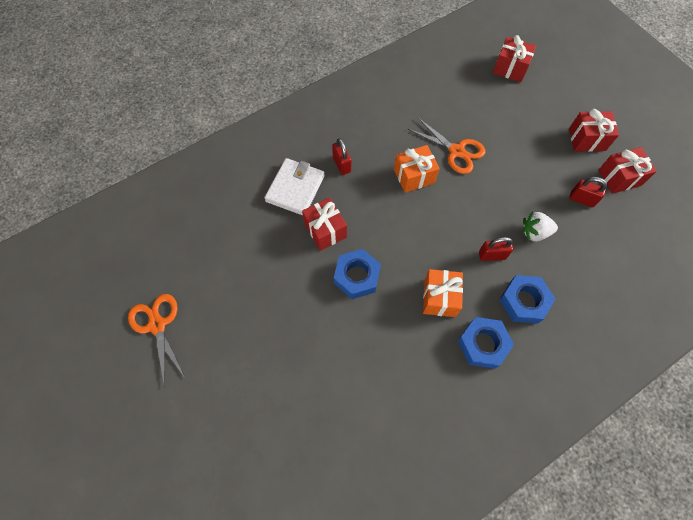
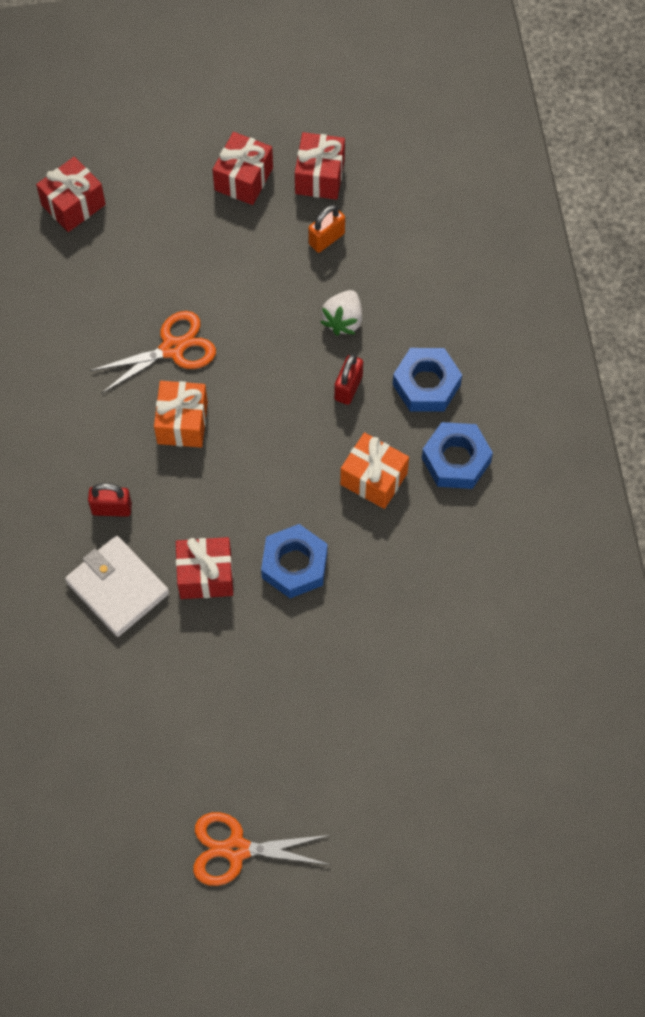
camera: 65 degrees left, 0 degrees up
red padlock [569,177,607,207] -> orange padlock [308,205,345,253]

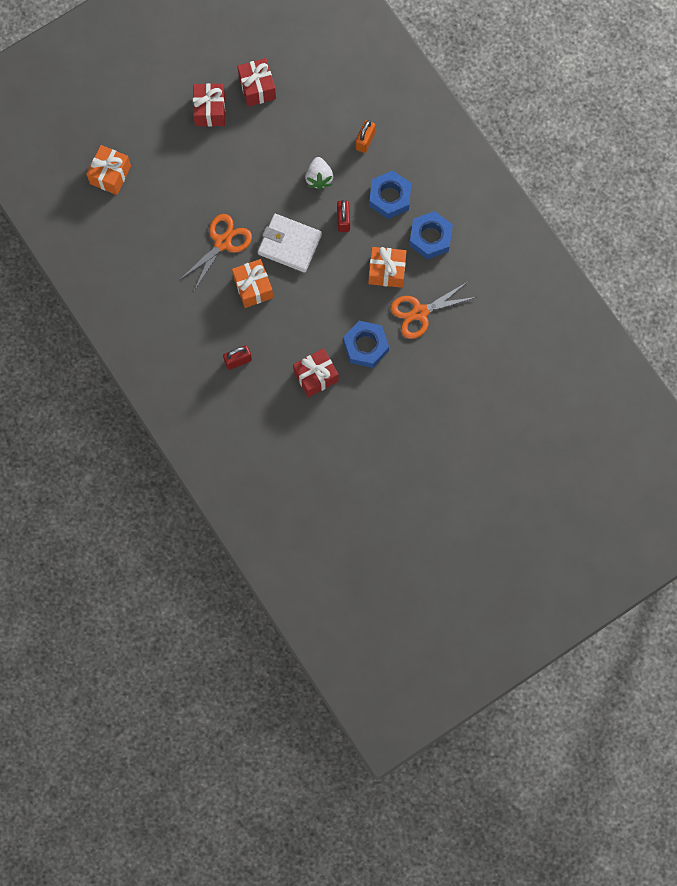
camera: 25 degrees left, 10 degrees up
red gift [36,157,106,232] -> orange gift [86,145,131,195]
white wallet [65,536,169,637] -> white wallet moved to [258,214,322,273]
orange scissors [193,812,330,886] -> orange scissors moved to [390,281,476,339]
orange padlock [308,205,345,253] -> orange padlock moved to [355,120,375,153]

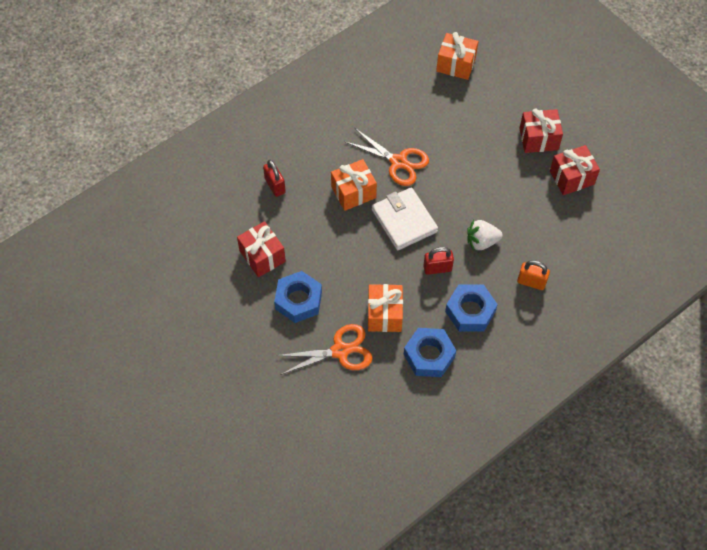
camera: 85 degrees right, 15 degrees down
white wallet [258,214,322,273] -> white wallet turned 45 degrees counterclockwise [372,187,438,250]
orange scissors [390,281,476,339] -> orange scissors turned 105 degrees clockwise [275,324,372,375]

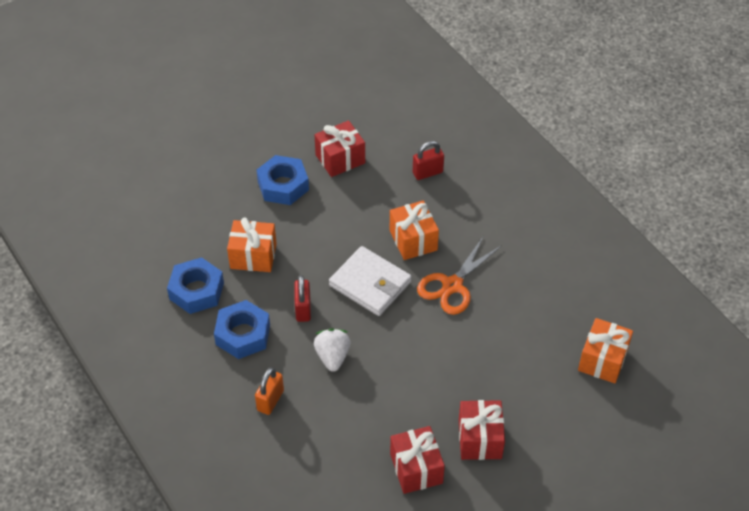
camera: 95 degrees right, 10 degrees down
orange scissors [275,324,372,375] -> none
white wallet [372,187,438,250] -> white wallet turned 60 degrees clockwise [329,246,412,316]

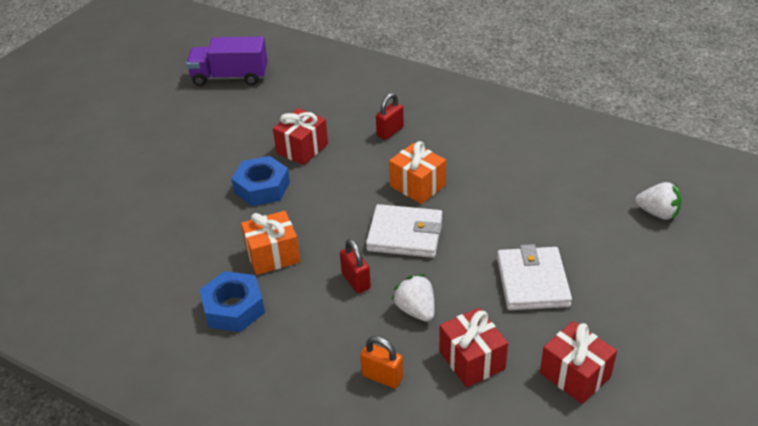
camera: 25 degrees left, 10 degrees down
blue nut [214,300,270,359] -> none
orange padlock [255,367,284,415] -> orange padlock turned 60 degrees counterclockwise [360,336,403,388]
orange scissors [417,237,502,315] -> none
red gift [459,400,505,460] -> red gift moved to [439,308,508,387]
orange gift [578,318,633,383] -> white strawberry [635,182,681,220]
none -> purple truck [186,36,268,86]
none -> white wallet [497,244,572,310]

